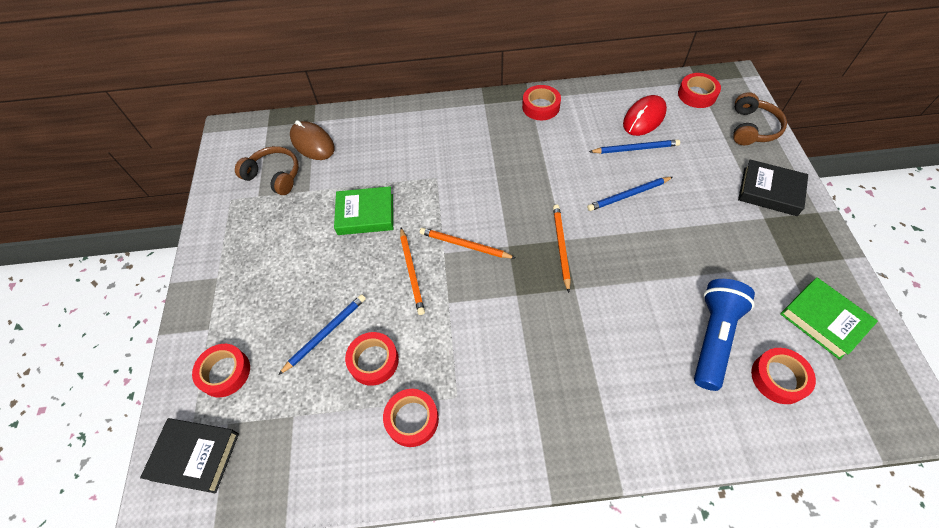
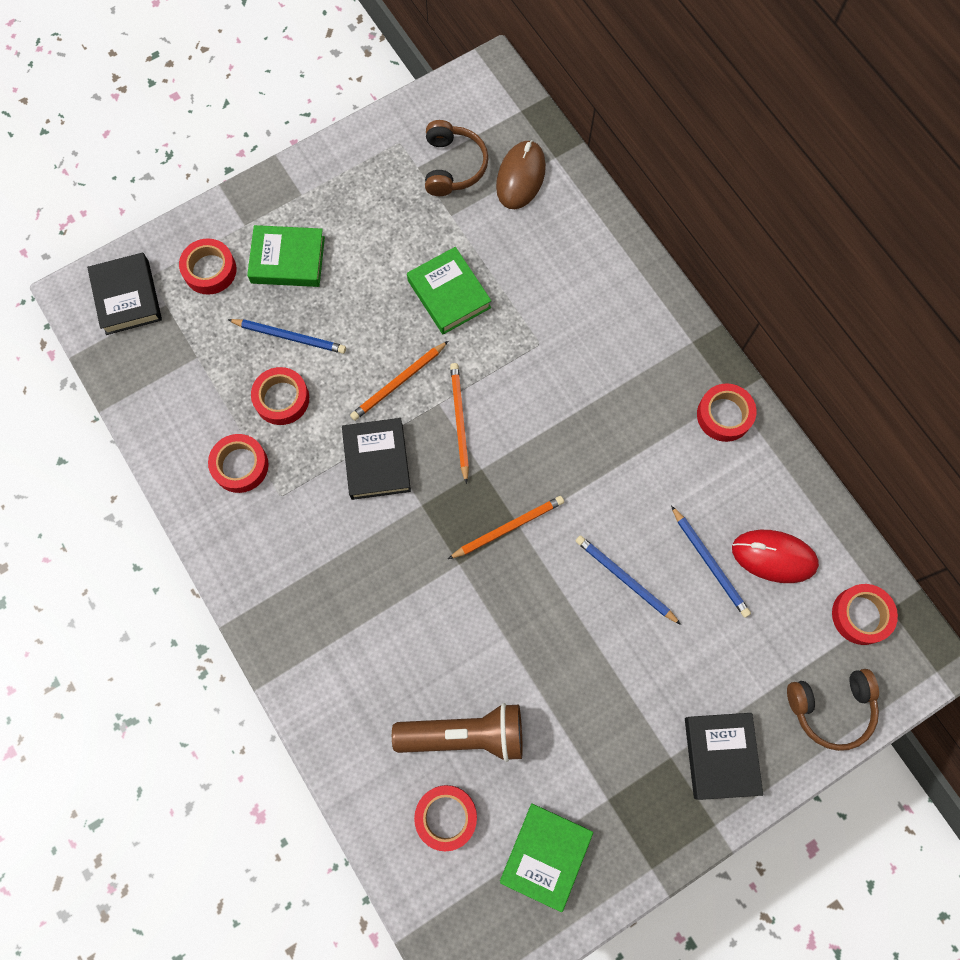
camera: 60 degrees right, 15 degrees up
blue flashlight [694,279,755,391] -> brown flashlight [392,703,523,762]
none -> green book [247,225,325,287]
none -> black book [342,418,411,500]

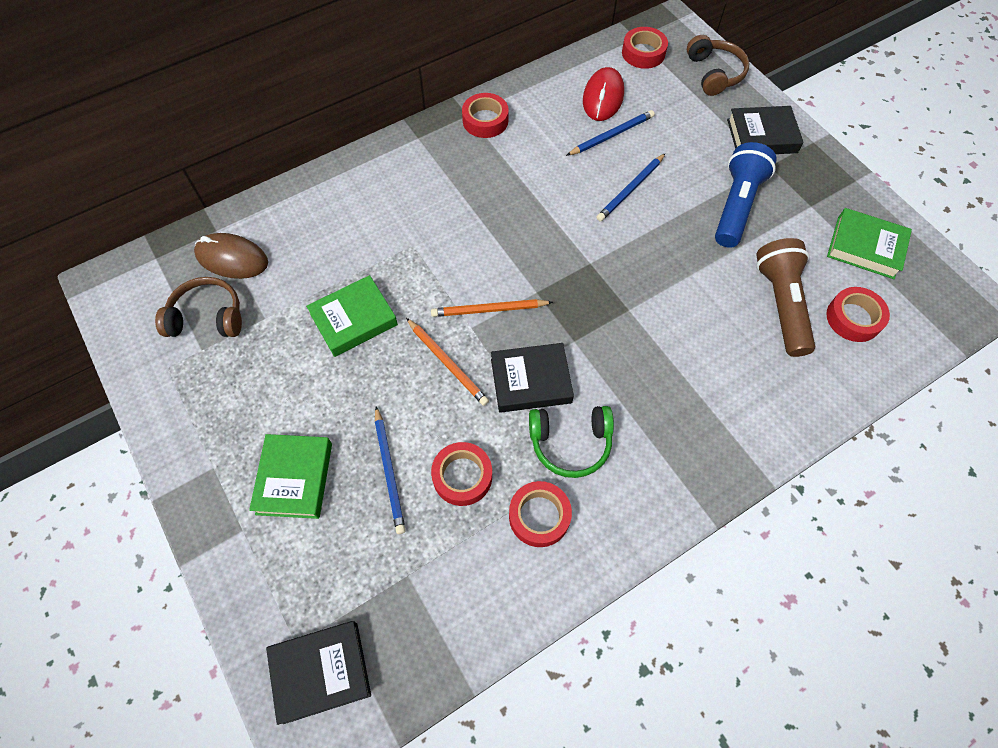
camera: 90 degrees left, 10 degrees down
red tape [179,238,237,295] -> none
blue pencil [227,319,346,354] -> blue pencil turned 150 degrees clockwise [375,406,406,534]
orange pencil [448,496,564,559] -> none
none -> green headphones [529,406,614,478]
none -> blue flashlight [715,142,777,248]

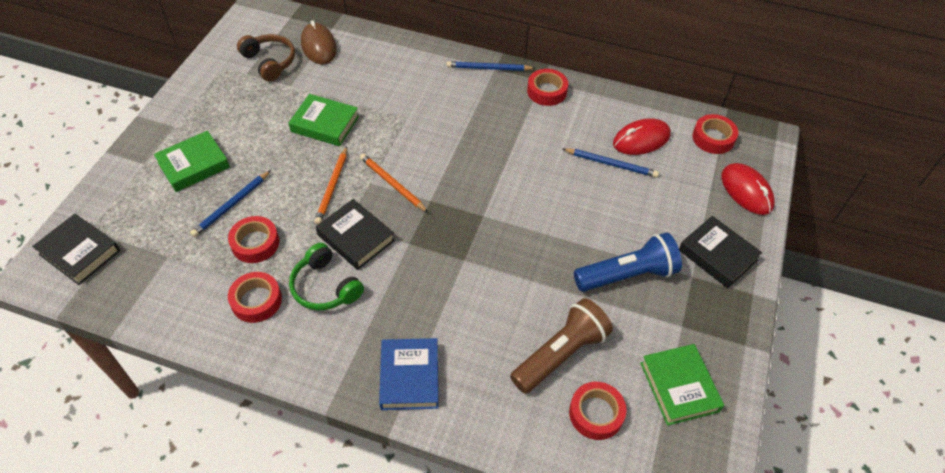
camera: 50 degrees right, 10 degrees down
blue pencil [596,153,666,221] -> blue pencil moved to [446,61,536,71]
brown headphones [687,35,749,96] -> red mouse [721,163,775,215]
none -> blue book [379,338,438,410]

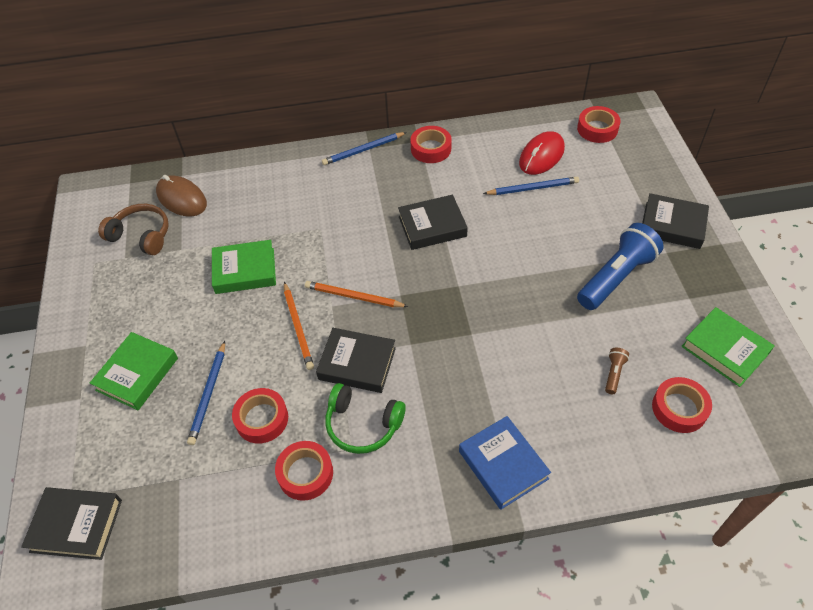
camera: 25 degrees left, 0 degrees up
brown flashlight [510,298,613,394] -> brown flashlight [605,348,629,394], size x0.42
red mouse [721,163,775,215] -> none
none -> black book [398,195,468,250]

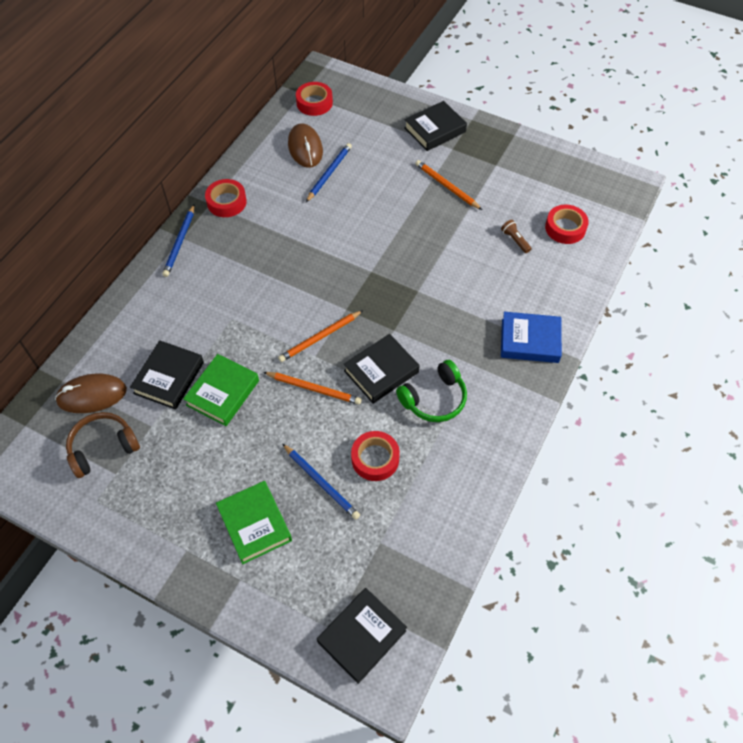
camera: 55 degrees left, 5 degrees up
red tape [275,441,333,501] -> none
black book [398,195,468,250] -> black book moved to [130,340,204,410]
red mouse [519,131,565,175] -> brown mouse [288,123,323,168]
blue flashlight [577,223,664,310] -> orange pencil [415,160,482,210]
green book [681,307,775,387] -> none

